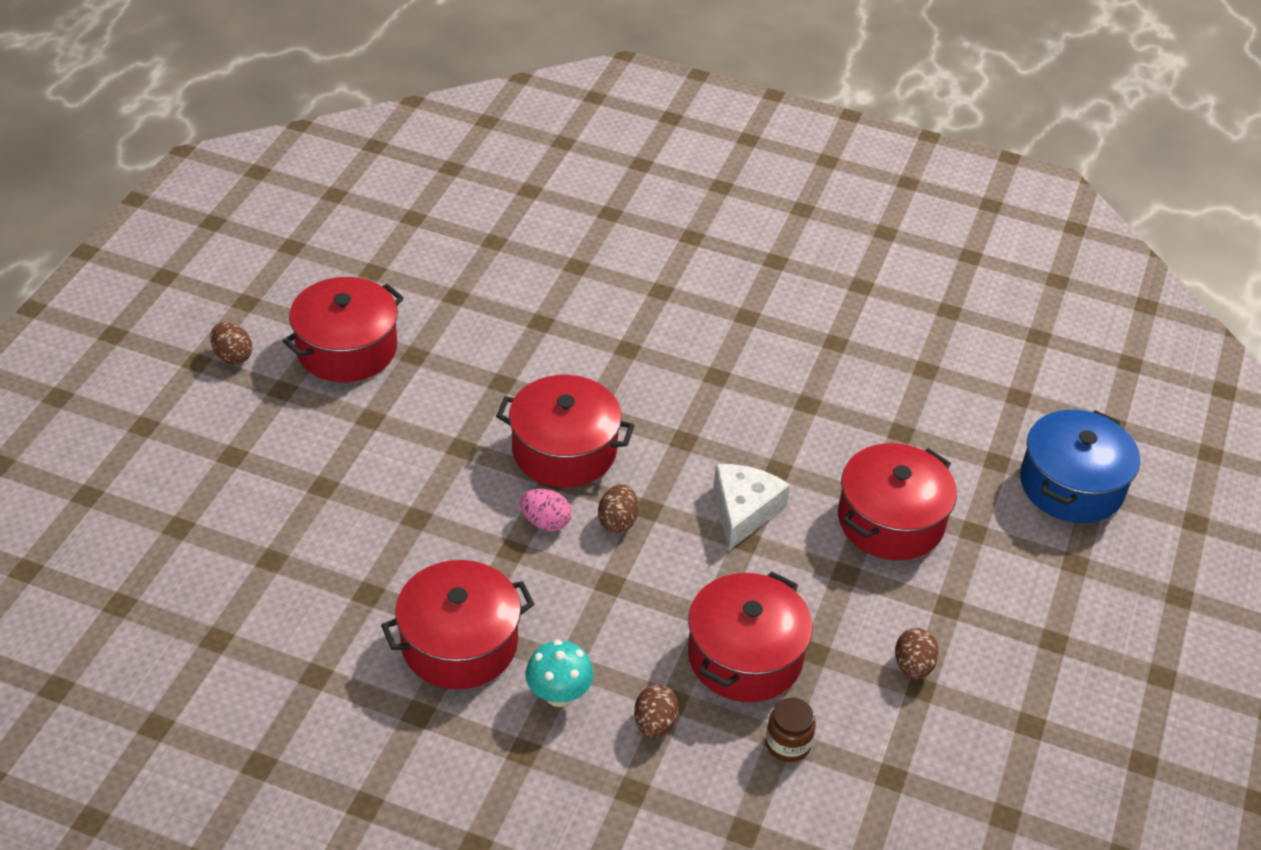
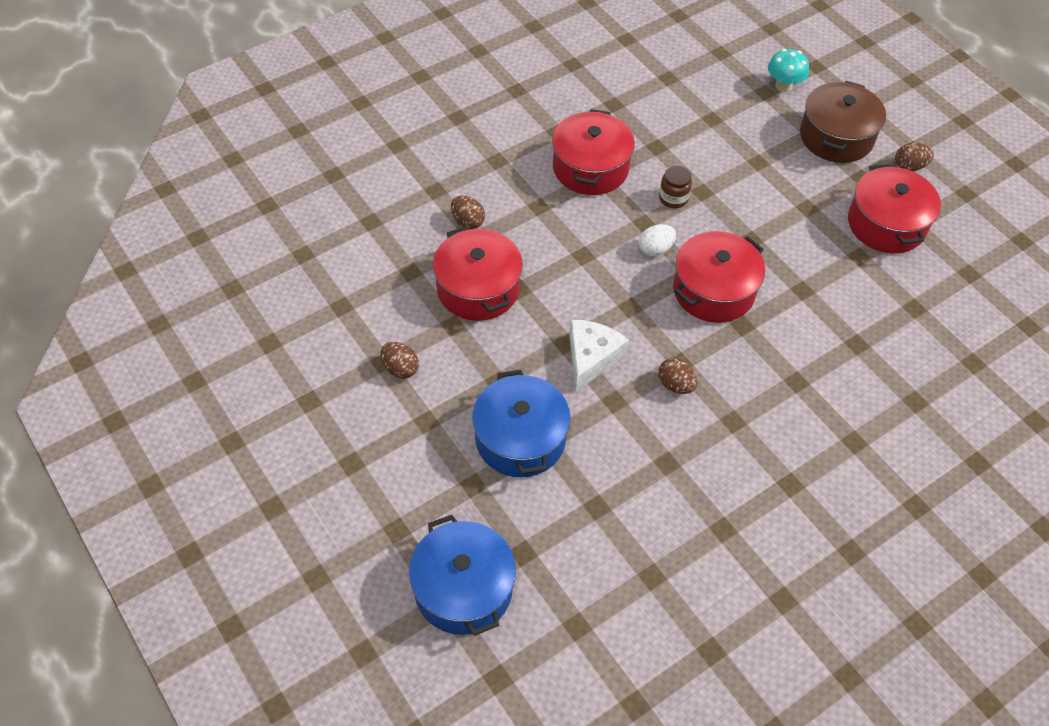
camera: 125 degrees right, 10 degrees up
pink egg [520,489,571,532] -> white egg [639,224,676,256]
turquoise mushroom [525,640,594,707] -> turquoise mushroom moved to [768,49,809,92]
brown egg [598,484,638,533] -> brown egg moved to [658,358,697,394]
white cheese [713,464,790,551] -> white cheese turned 120 degrees counterclockwise [569,320,629,391]
brown jar [766,698,816,762] -> brown jar moved to [659,166,692,208]
red pot [838,443,957,560] -> blue pot [472,369,571,477]
none -> brown pot [800,81,886,163]

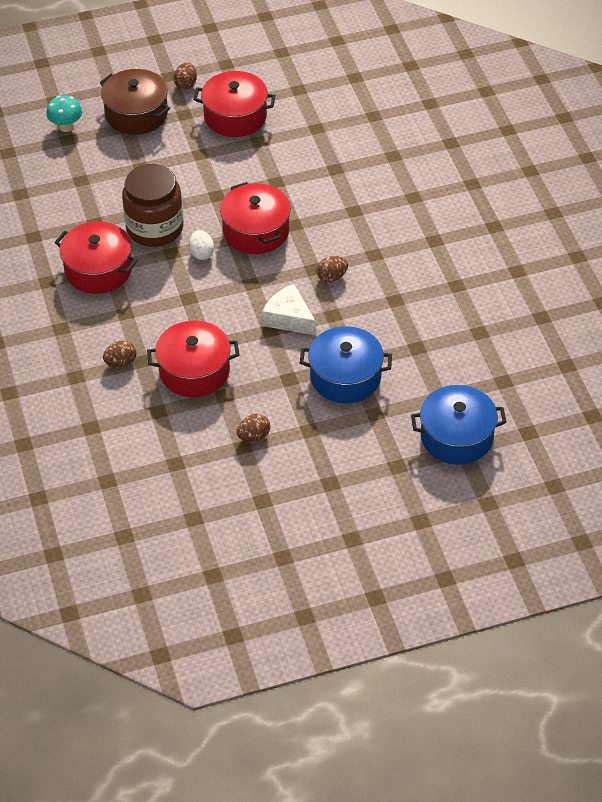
camera: 70 degrees left, 5 degrees down
brown jar [659,166,692,208] -> brown jar [122,164,183,247], size x2.28

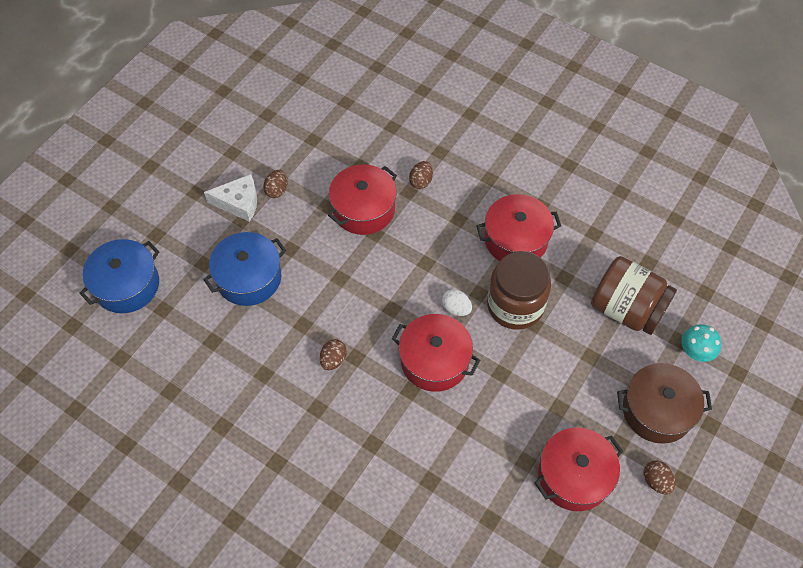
camera: 140 degrees right, 10 degrees up
white cheese [262,284,316,335] -> white cheese moved to [204,174,257,222]
none -> brown jar [591,256,677,335]

